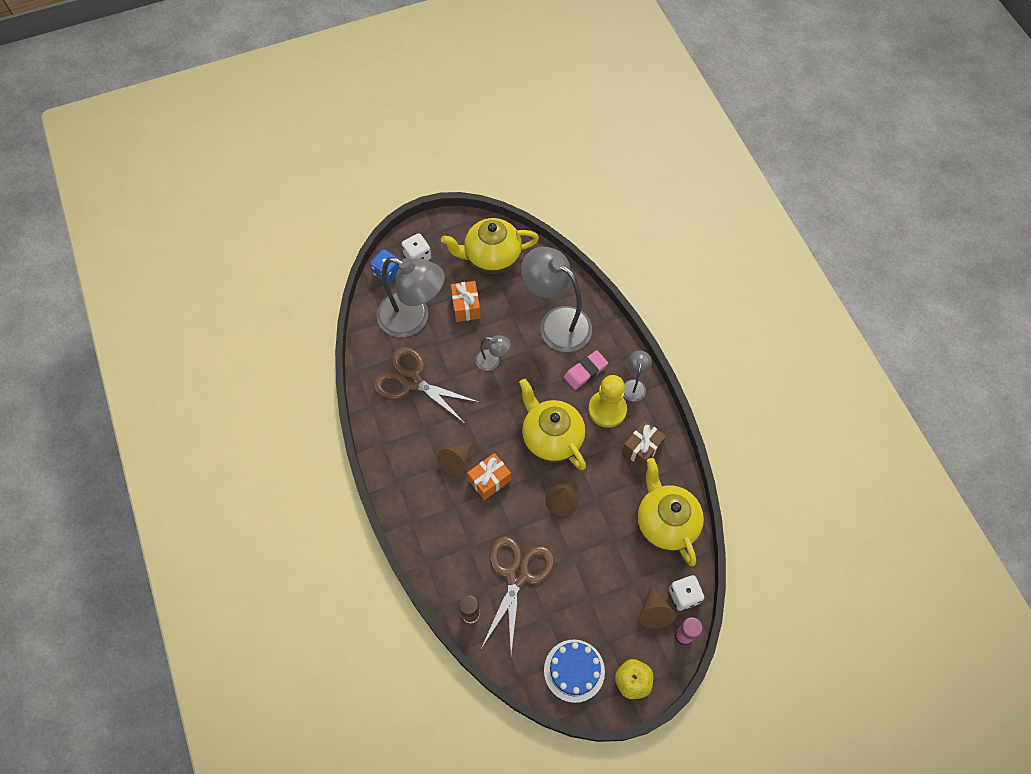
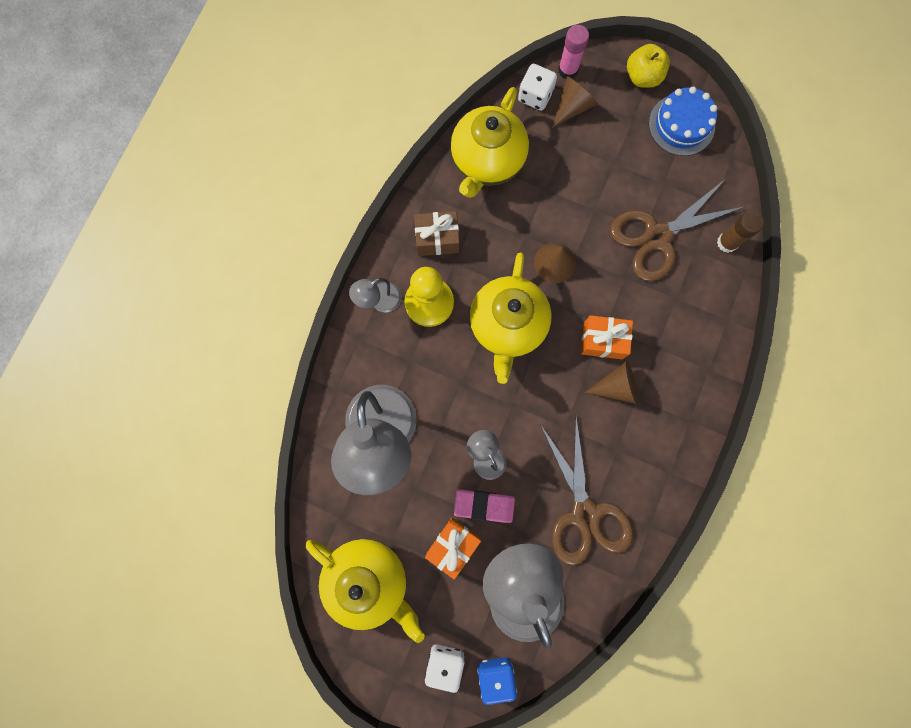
camera: 135 degrees left, 15 degrees up
pink eraser [564,350,608,390] -> pink eraser moved to [454,490,515,523]

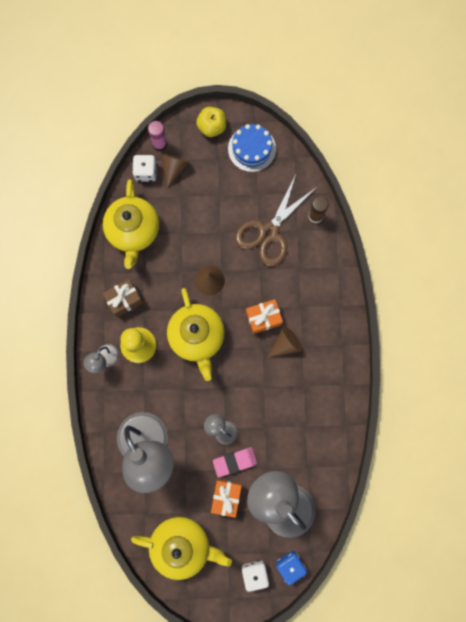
camera: 25 degrees left, 0 degrees up
brown scissors [540,417,633,566] -> none

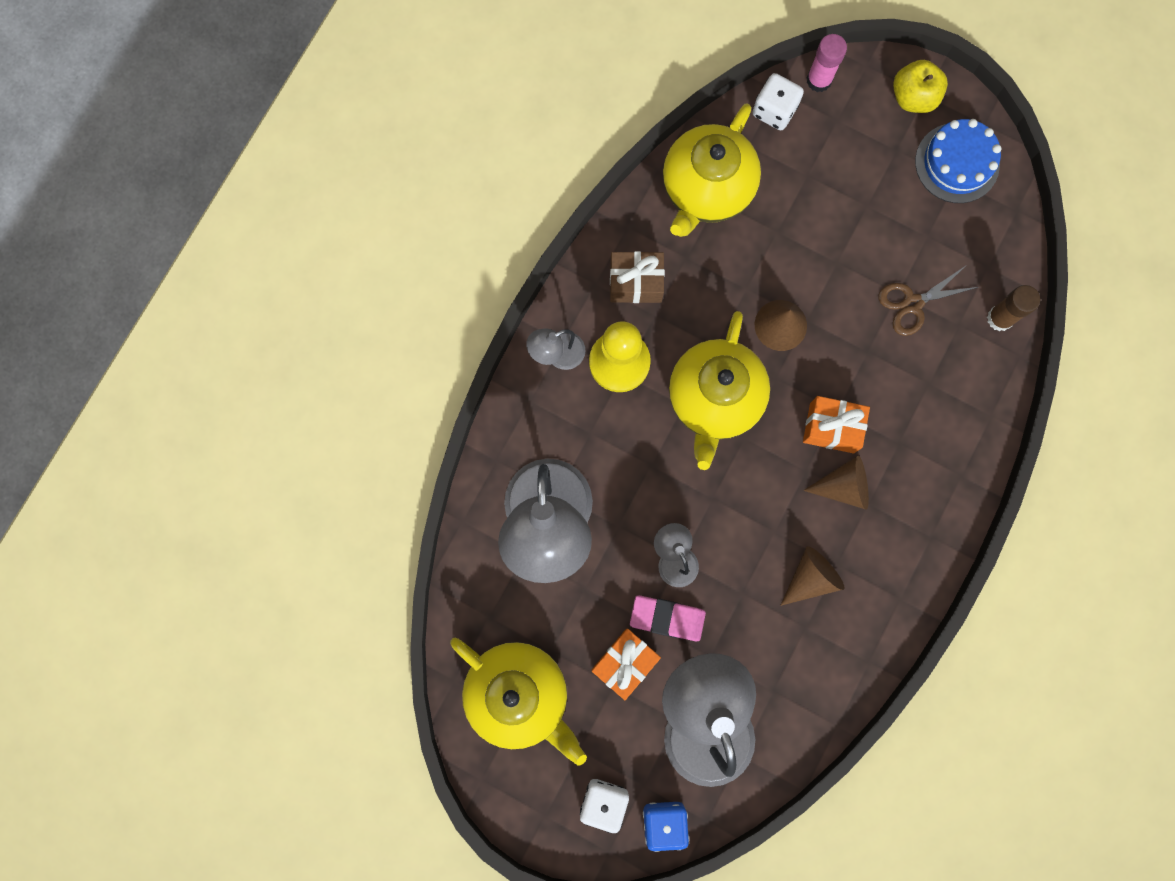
camera: 30 degrees right, 0 degrees up
brown cone [161,153,190,189] -> brown cone moved to [780,546,844,606]
brown scissors [235,175,317,267] -> brown scissors [878,267,978,336], size x0.58

